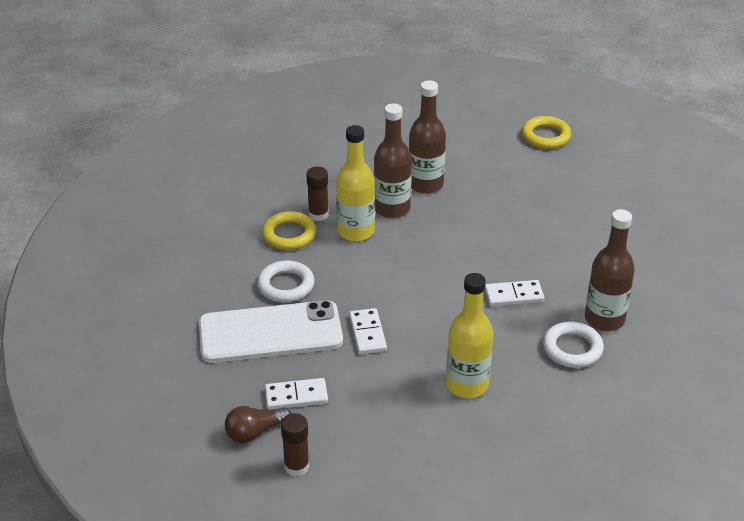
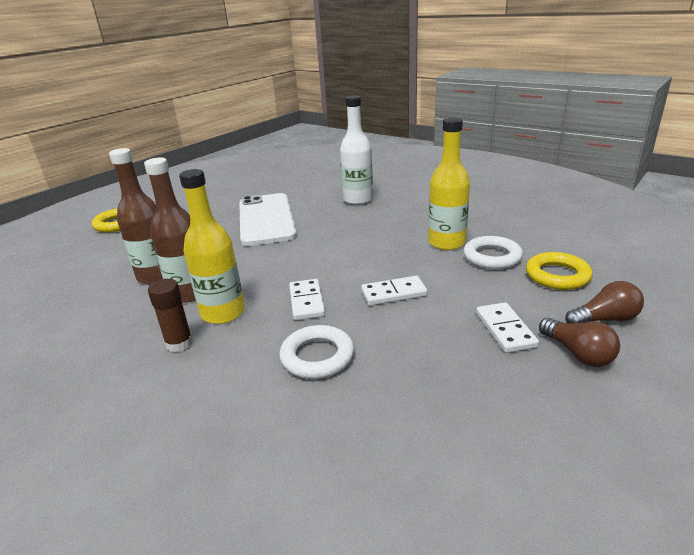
camera: 90 degrees left, 10 degrees down
white phone [199,300,343,363] -> white phone moved to [239,193,297,246]
yellow ring [262,211,316,250] -> yellow ring moved to [526,252,593,290]
brown glue stick [281,413,309,477] -> brown light bulb [565,281,644,323]
white domino [485,280,544,307] -> white domino moved to [289,279,325,320]
white ring [543,322,604,368] -> white ring moved to [463,236,523,269]
brown bottle [585,209,635,331] -> white bottle [340,95,373,205]

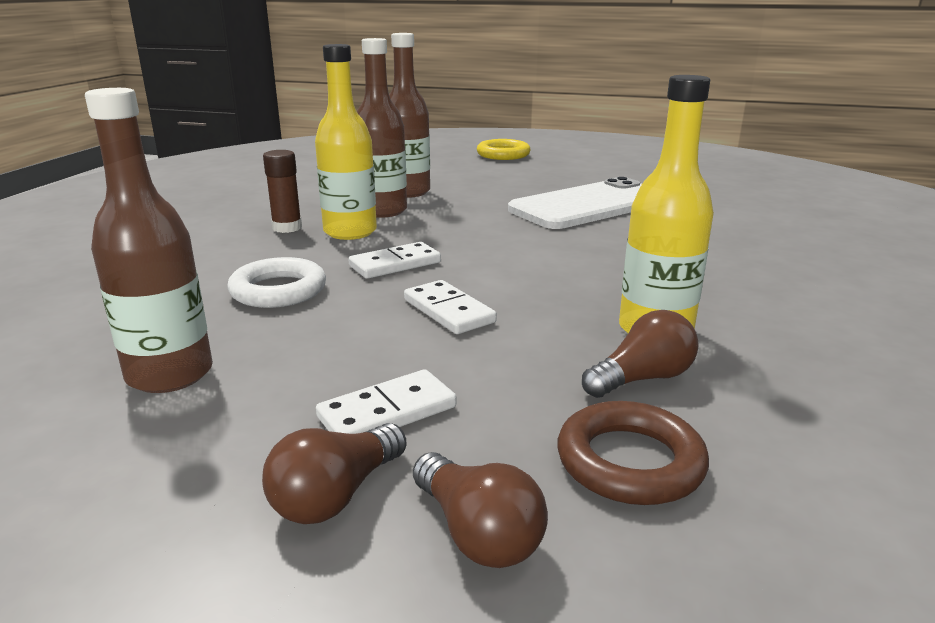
camera: 65 degrees right, 5 degrees down
white bottle [340,95,373,205] -> none
white ring [463,236,523,269] -> brown light bulb [582,310,699,398]
yellow ring [526,252,593,290] -> brown ring [557,401,709,505]
none -> brown bottle [85,88,213,393]

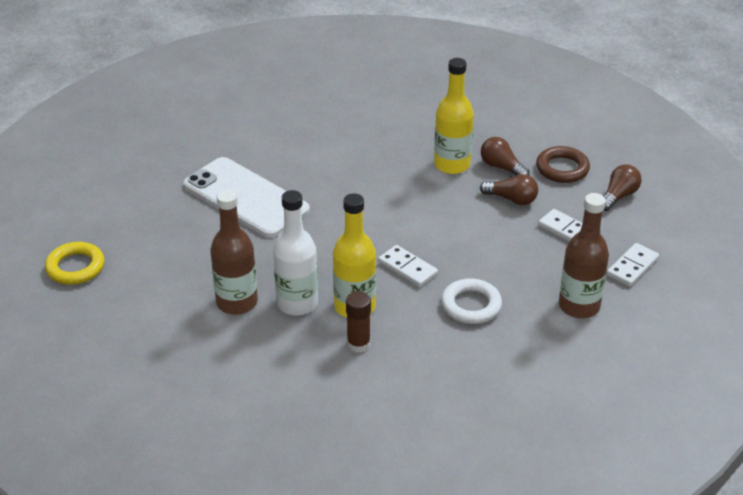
camera: 105 degrees left, 15 degrees up
brown light bulb [262,423,406,524] -> brown light bulb moved to [480,174,538,205]
brown bottle [357,38,407,218] -> white bottle [273,190,318,316]
white domino [404,280,497,334] -> white domino moved to [607,243,659,287]

